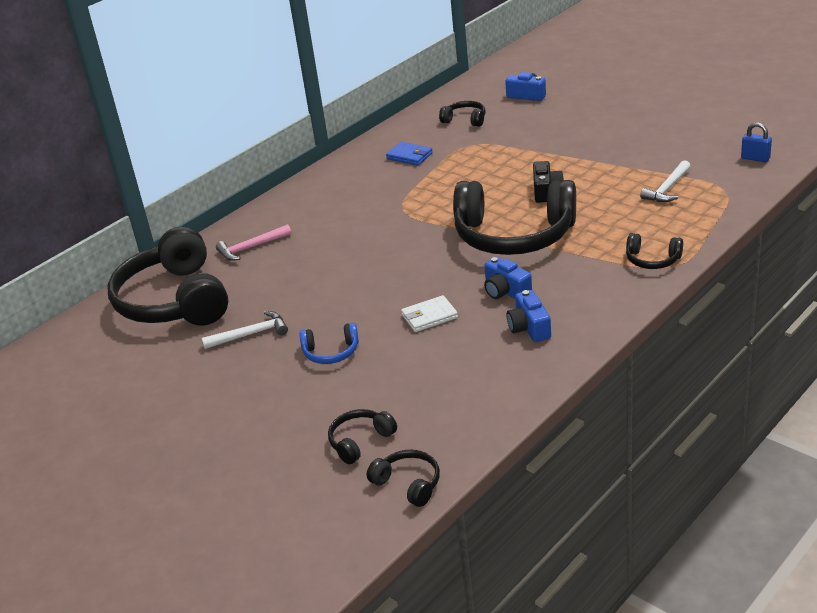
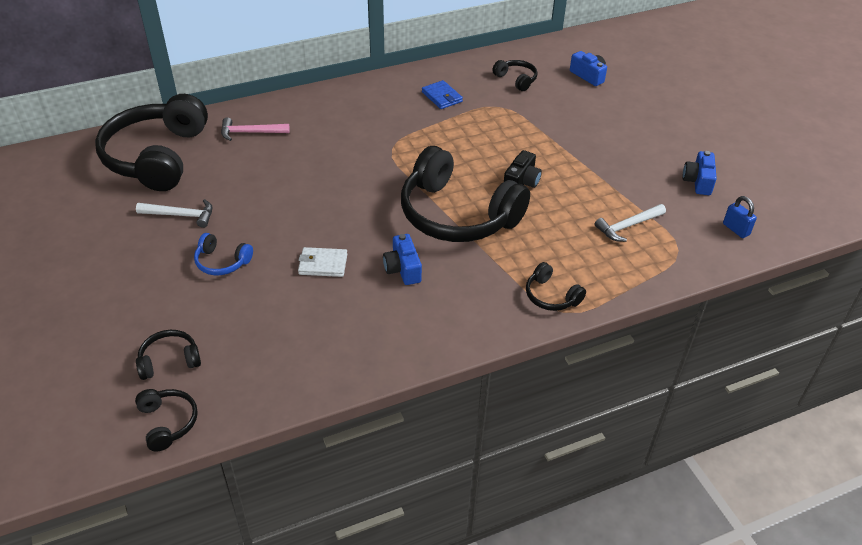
camera: 20 degrees right, 10 degrees up
blue camera [507,290,551,342] -> blue camera moved to [682,151,717,195]

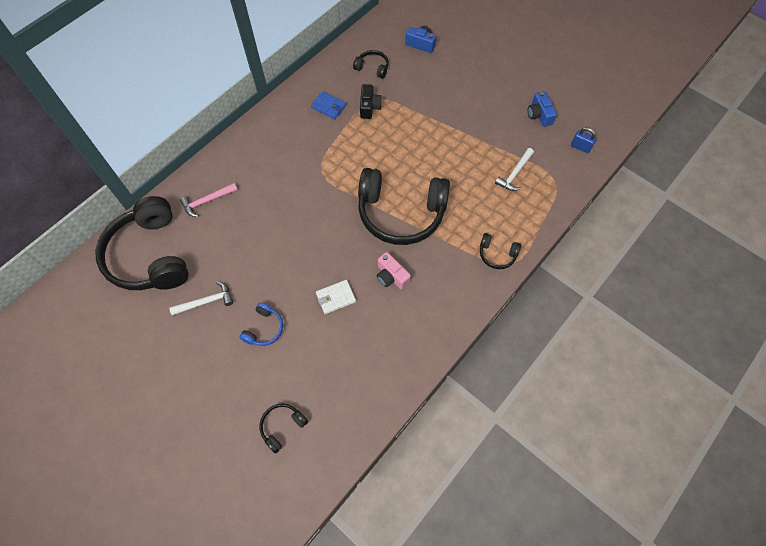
camera: 25 degrees left, 20 degrees up
black headphones [135,389,198,452] -> none
blue headphones [194,233,253,275] -> blue headphones turned 60 degrees counterclockwise [239,303,283,346]
blue camera [383,234,422,285] -> pink camera [377,252,411,290]
black camera [504,150,542,188] -> black camera moved to [360,84,382,119]

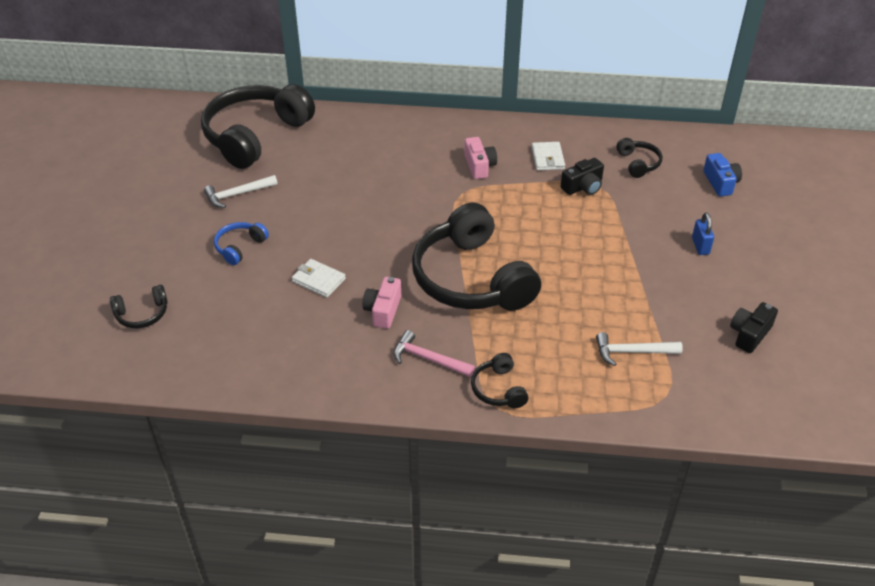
camera: 55 degrees right, 20 degrees down
white hammer [169,281,233,316] -> white hammer turned 120 degrees clockwise [204,175,278,208]
pink hammer [180,183,237,217] -> pink hammer moved to [394,330,475,377]
blue headphones [239,303,283,346] -> blue headphones turned 135 degrees clockwise [214,222,269,265]
black headphones [259,404,308,453] -> black headphones turned 150 degrees clockwise [110,285,168,328]
blue wallet [311,91,346,119] -> white wallet [532,142,565,170]
blue camera [528,91,557,127] -> black camera [730,302,778,353]
blue padlock [571,127,596,153] -> blue padlock moved to [692,212,714,255]
none -> pink camera [464,137,497,179]

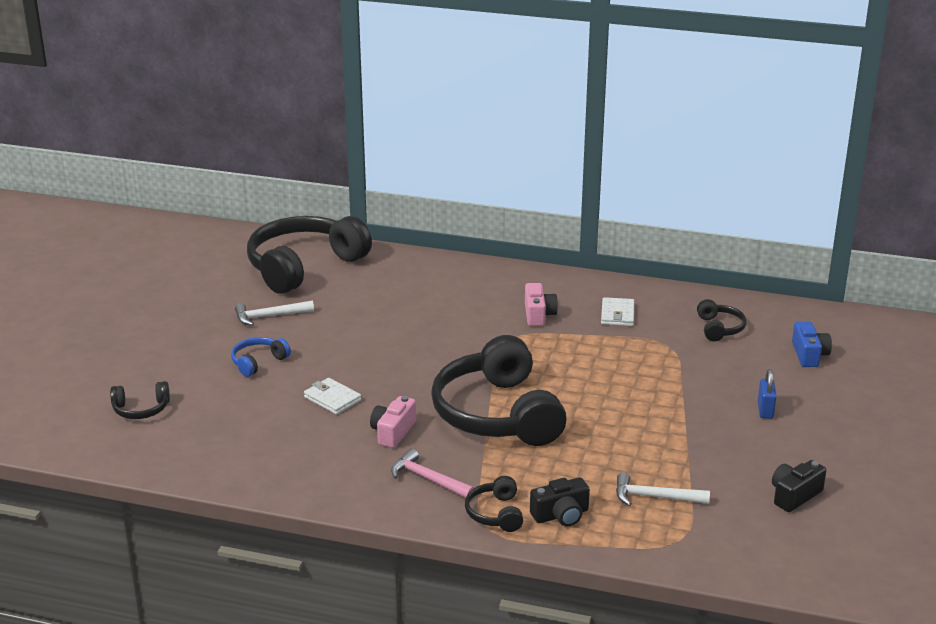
camera: 10 degrees right, 15 degrees down
black camera [561,158,604,195] -> black camera moved to [530,477,590,527]

